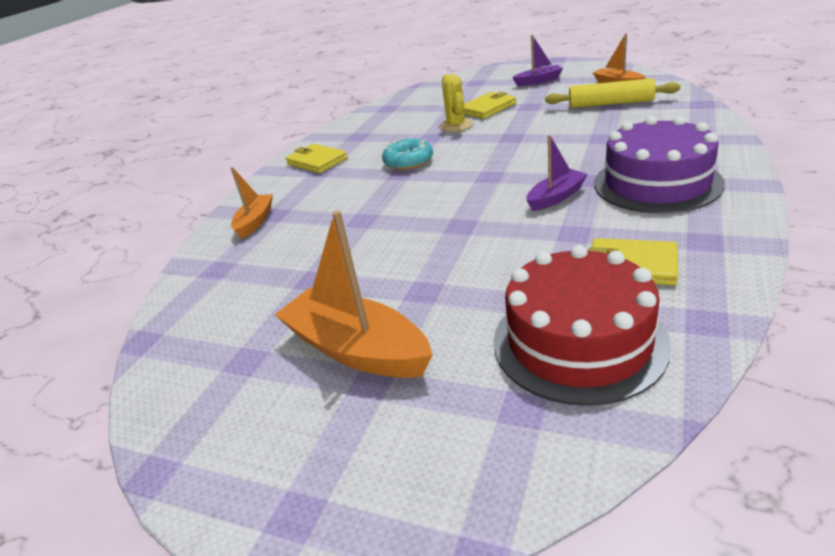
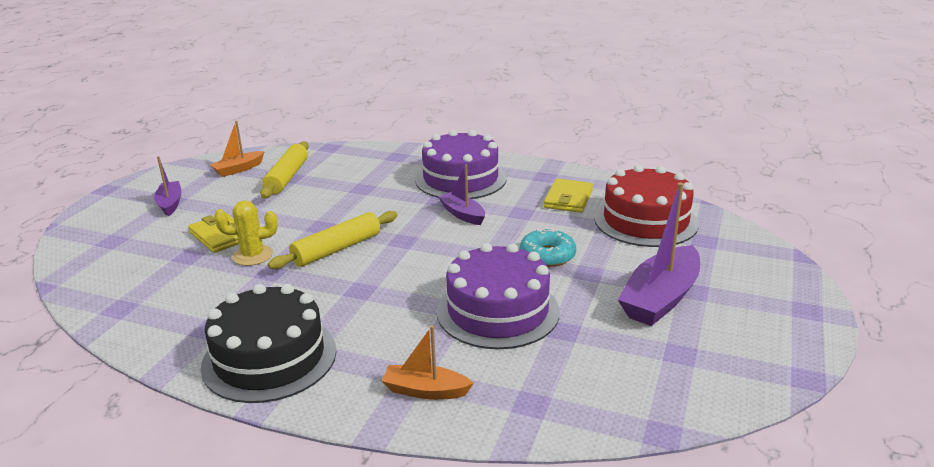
camera: 95 degrees left, 5 degrees down
orange boat [275,211,433,378] -> purple boat [618,182,700,326]
yellow wallet [285,144,348,173] -> black cake [201,284,336,403]
turquoise donut [382,138,433,170] -> turquoise donut moved to [520,228,576,267]
none -> yellow rolling pin [268,211,397,270]
none -> purple cake [437,243,560,349]

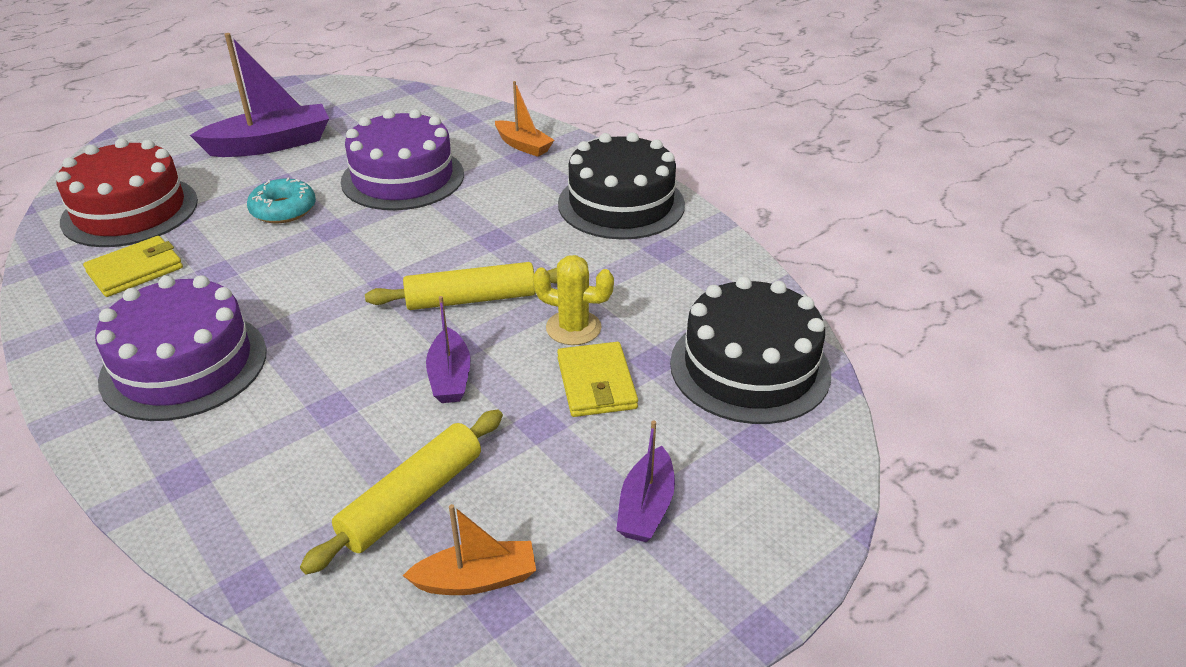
camera: 150 degrees left, 10 degrees up
purple boat [438,165,485,225] -> purple boat moved to [426,296,471,403]
none -> black cake [670,276,831,424]

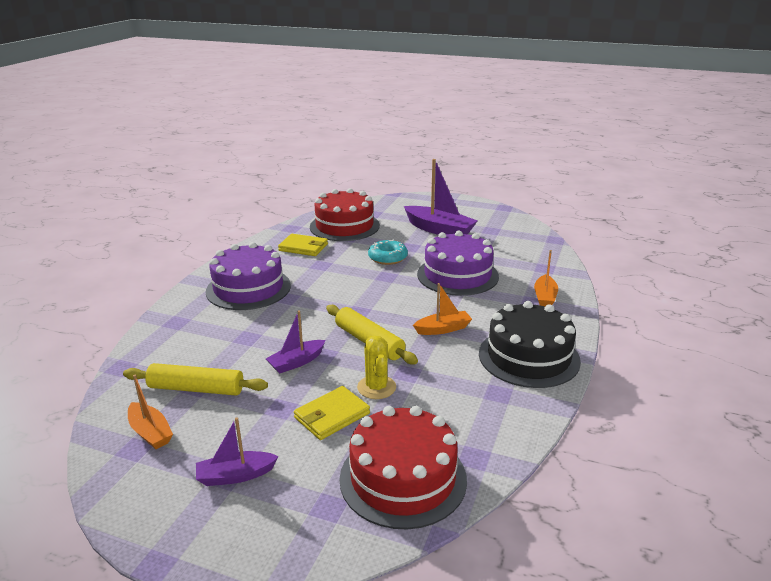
camera: 60 degrees right, 10 degrees down
black cake [670,276,831,424] -> red cake [339,406,467,530]
none -> orange boat [413,283,472,335]

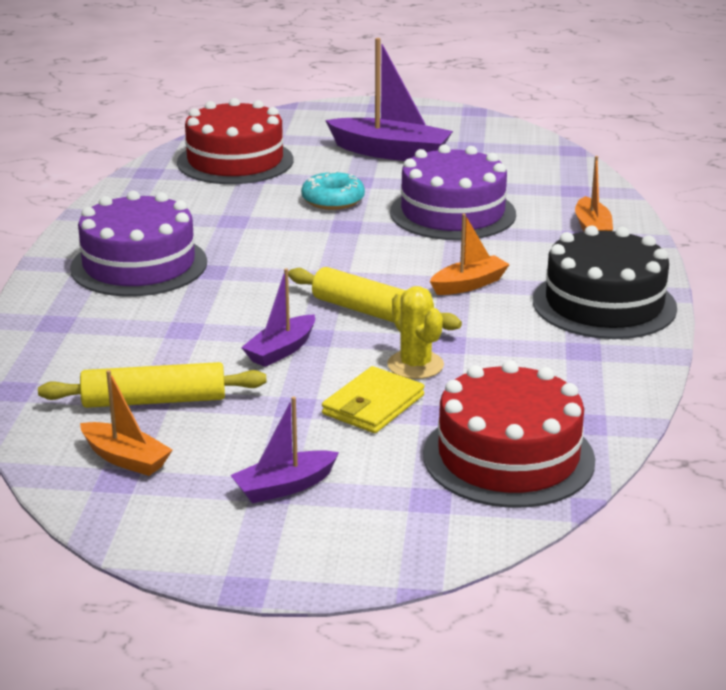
camera: 15 degrees left, 0 degrees up
yellow wallet [278,234,328,256] -> none

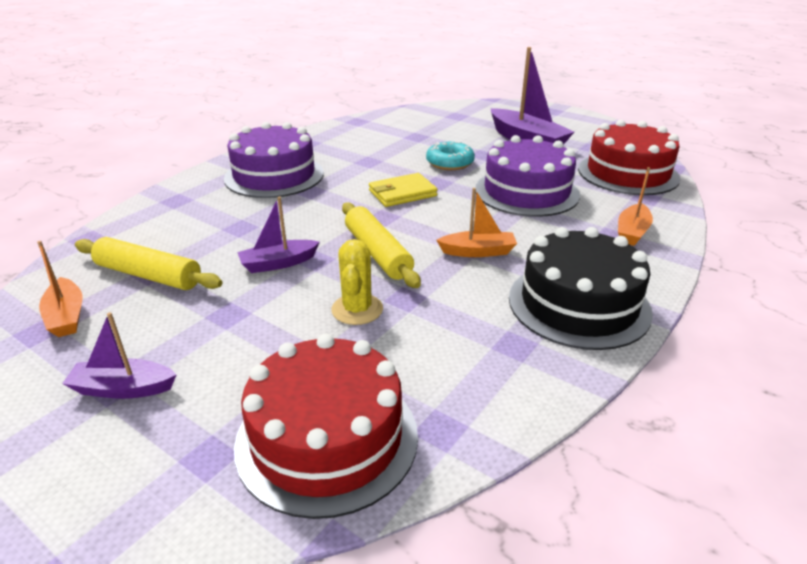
camera: 30 degrees right, 5 degrees up
red cake [177,98,294,184] -> red cake moved to [578,120,680,195]
yellow wallet [322,366,424,433] -> yellow wallet moved to [369,173,438,207]

